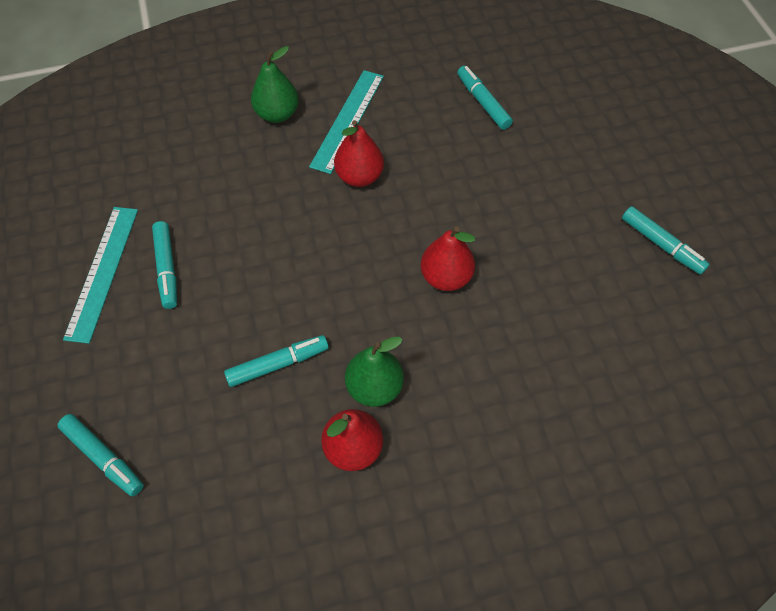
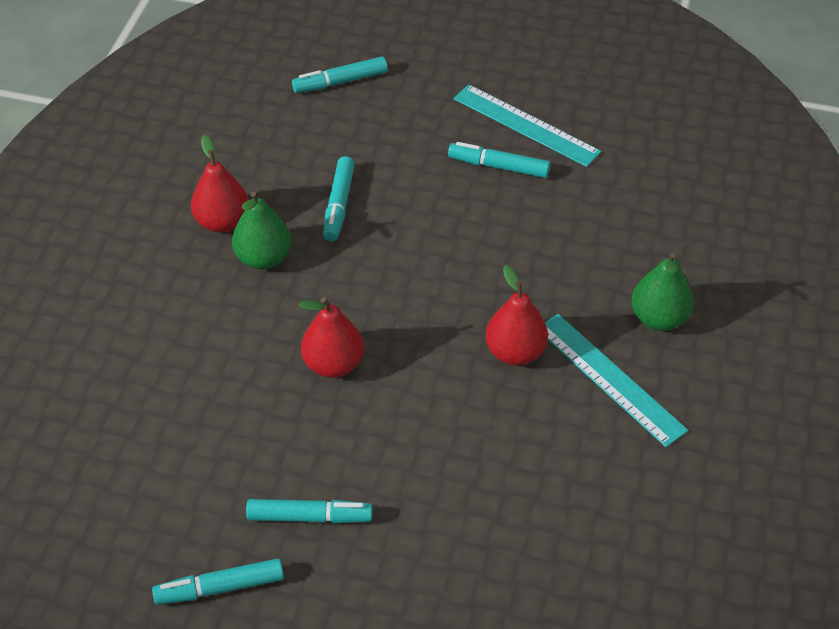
camera: 120 degrees right, 10 degrees down
turquoise marker [457,66,513,130] -> turquoise marker moved to [246,499,373,524]

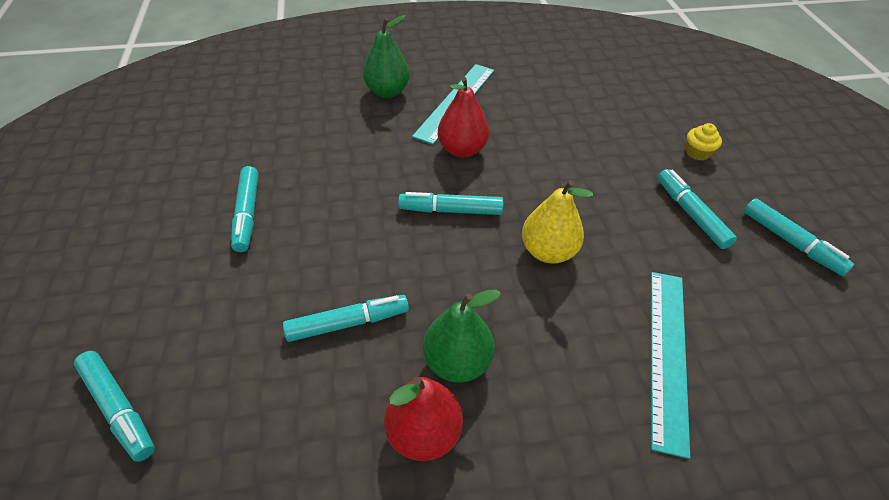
camera: 115 degrees left, 0 degrees up
red pear [299,297,364,378] -> yellow pear [522,180,593,263]
turquoise ruler [454,84,601,167] -> turquoise ruler moved to [651,272,690,459]
none -> turquoise marker [398,192,503,215]
none -> yellow cupcake [686,123,722,161]

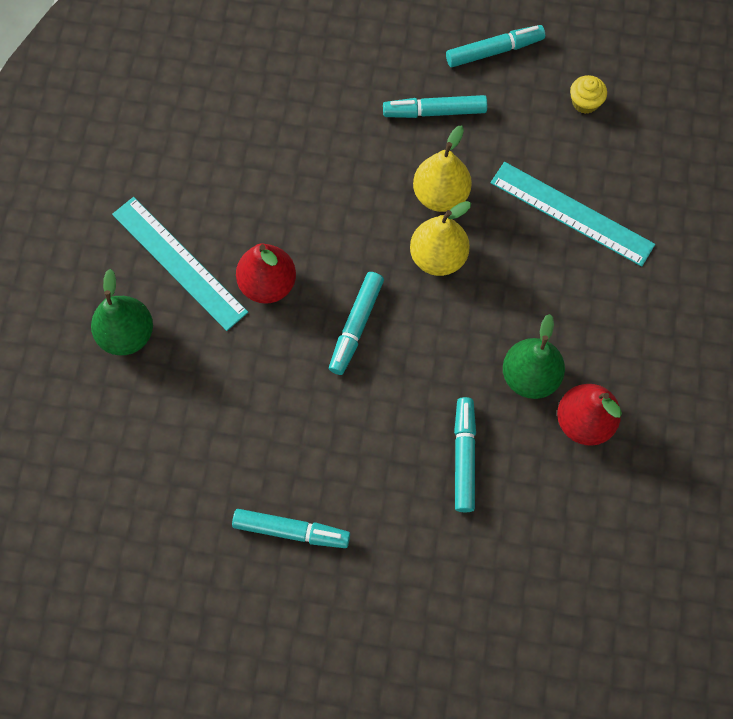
camera: 70 degrees left, 20 degrees up
turquoise marker [74,351,155,462] -> none
yellow cupcake [686,123,722,161] -> yellow cupcake moved to [570,75,607,114]
none -> yellow pear [413,125,472,212]

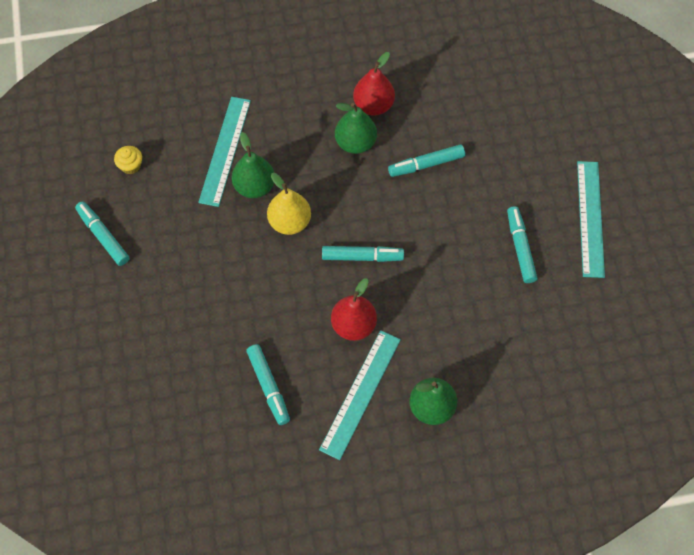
camera: 110 degrees left, 5 degrees down
turquoise marker [383,95,487,118] -> turquoise marker moved to [246,344,290,425]
yellow pear [413,125,472,212] -> none
none -> green pear [232,132,274,198]
none -> turquoise ruler [577,161,605,278]

